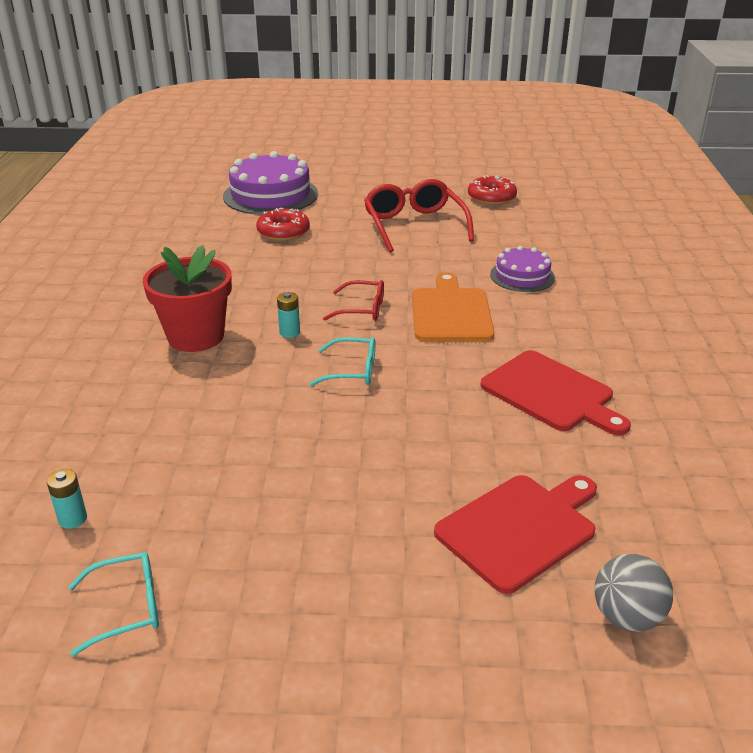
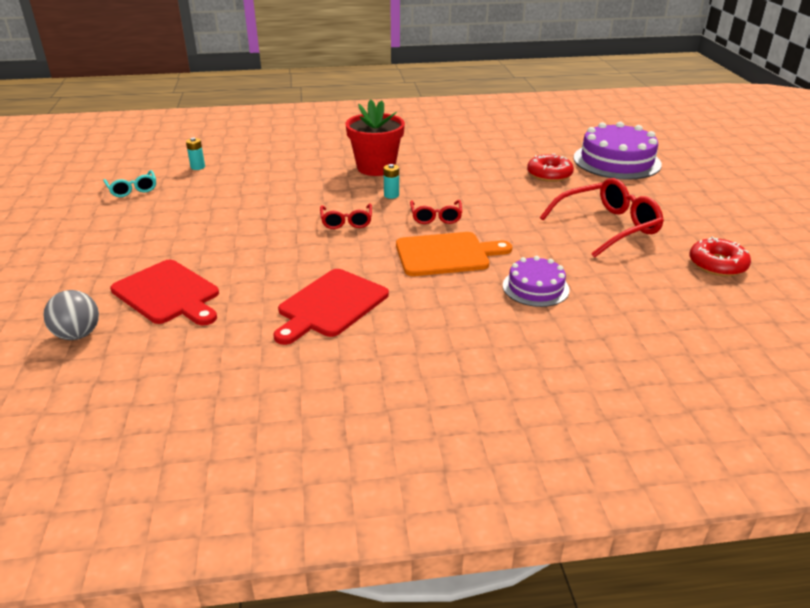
camera: 80 degrees right, 0 degrees up
turquoise glasses [309,337,375,386] -> red glasses [320,204,372,229]

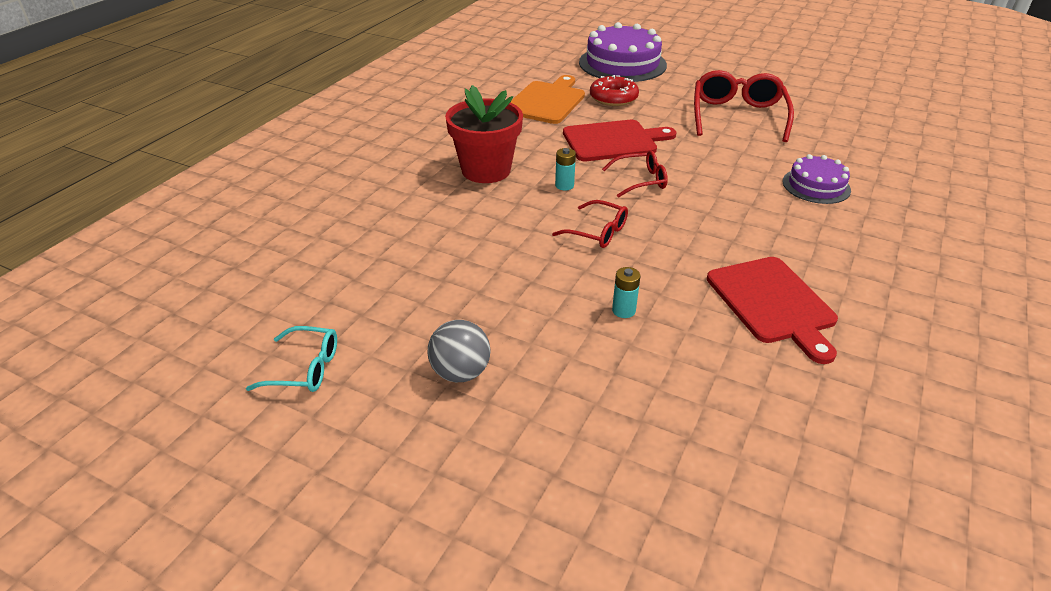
camera: 55 degrees left, 5 degrees up
grey ball [43,290,99,340] -> grey ball moved to [427,320,491,382]
red cutting board [110,260,219,326] -> red cutting board moved to [563,120,677,161]
turquoise battery [186,138,205,170] -> turquoise battery moved to [612,267,640,318]
orange cutting board [396,232,512,276] -> orange cutting board moved to [510,75,585,124]
red glasses [410,200,462,224] -> red glasses turned 45 degrees counterclockwise [602,150,668,198]
red donut [689,236,751,276] -> none

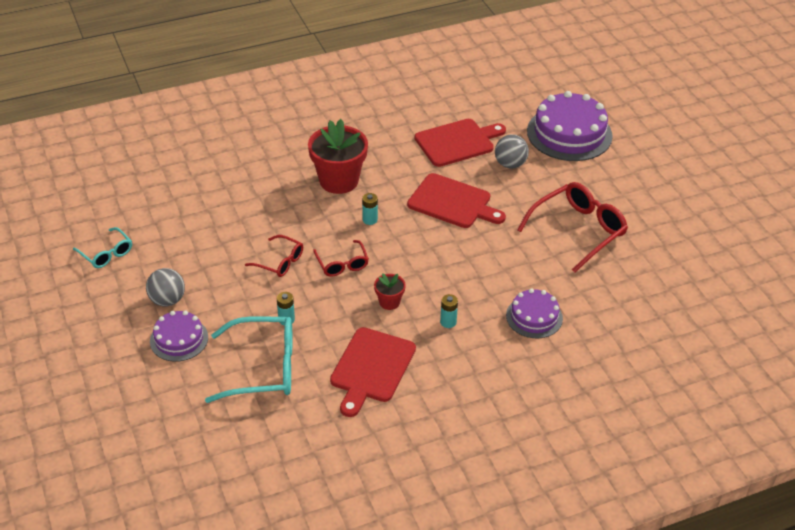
camera: 40 degrees right, 5 degrees up
orange cutting board [510,75,585,124] -> red cutting board [415,119,506,167]
red donut [590,75,639,106] -> grey ball [495,134,529,169]
red glasses [602,150,668,198] -> red glasses moved to [245,235,303,277]
none -> purple cake [150,311,208,362]
none -> turquoise glasses [205,316,292,403]
none -> red flower pot [374,273,406,310]
none -> turquoise battery [440,294,458,328]

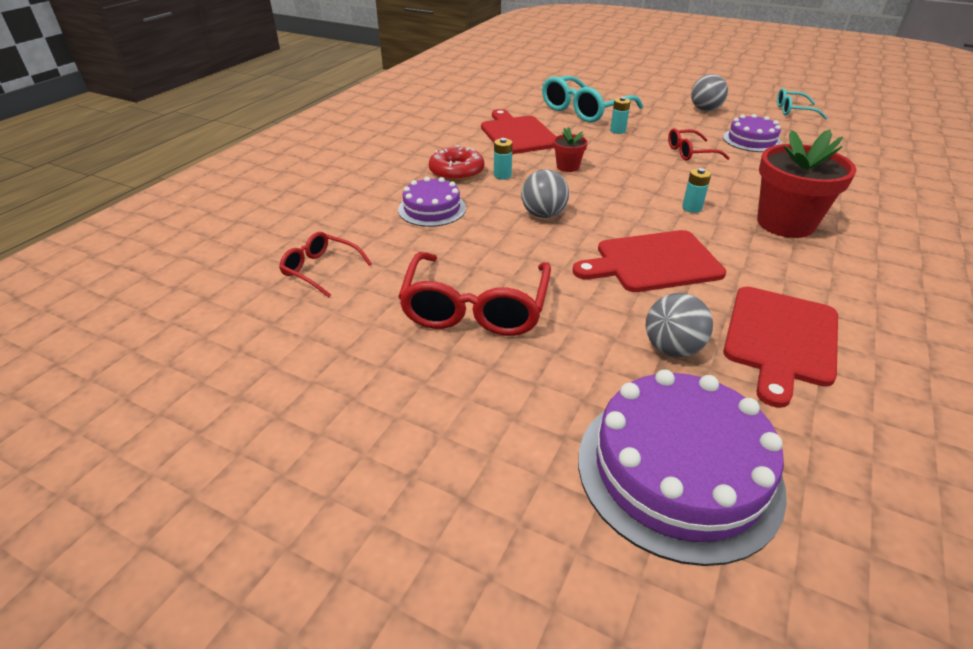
camera: 140 degrees right, 5 degrees down
purple cake [150,311,208,362] -> purple cake moved to [723,114,782,152]
red glasses [313,240,369,277] -> red glasses moved to [279,232,372,297]
none -> red donut [429,145,484,181]
none -> grey ball [521,169,569,218]

